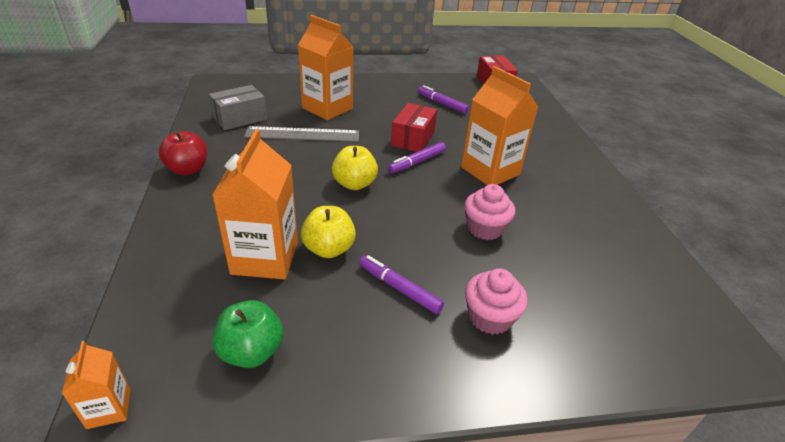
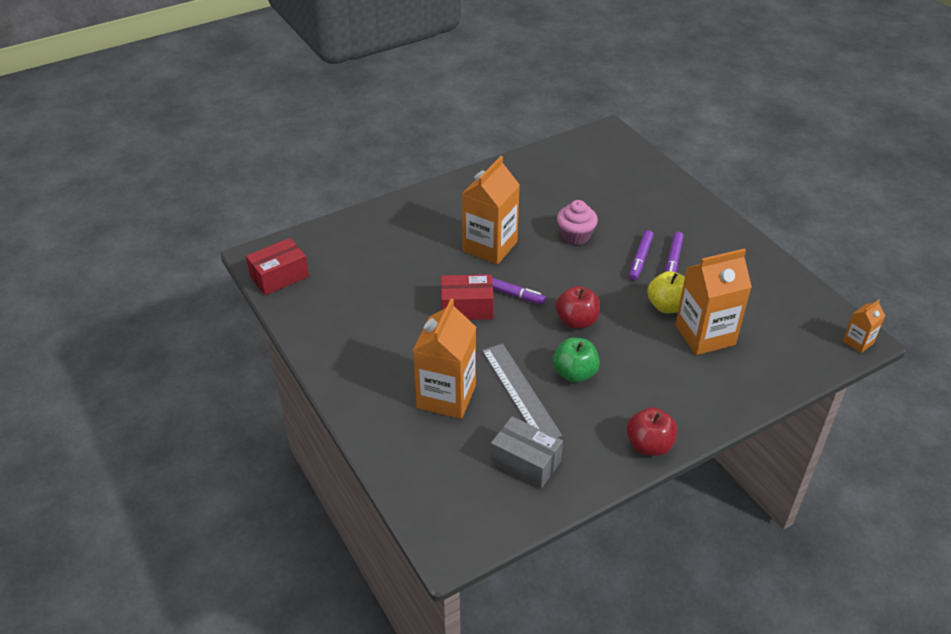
camera: 110 degrees left, 5 degrees up
green apple [213,300,284,368] -> green apple moved to [553,337,600,383]
yellow apple [332,146,378,190] -> red apple [556,286,600,329]
purple marker [418,85,469,114] -> purple marker moved to [629,230,654,281]
pink cupcake [465,269,528,335] -> none

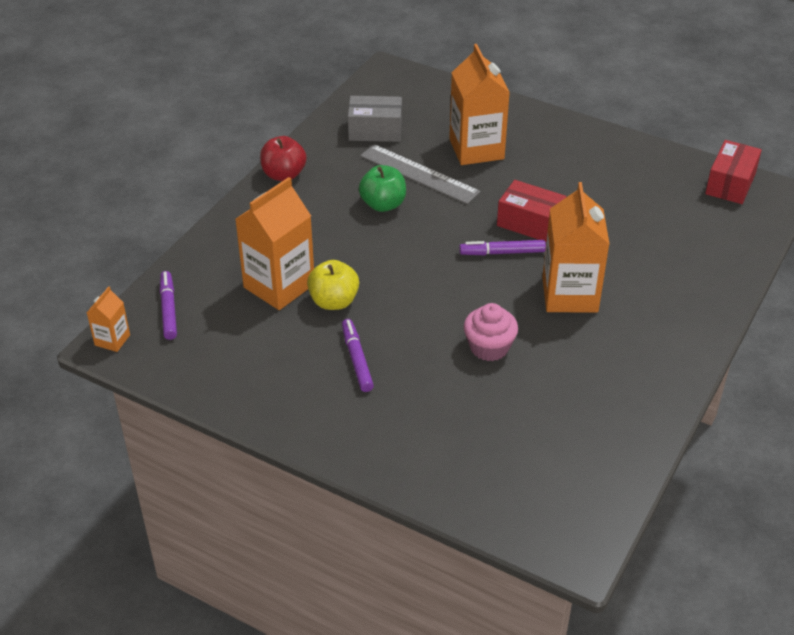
camera: 150 degrees right, 0 degrees up
red box [441,274,494,320] -> red box turned 60 degrees clockwise [497,180,566,242]
red apple [556,286,600,329] -> none
purple marker [629,230,654,281] -> purple marker moved to [160,271,177,340]

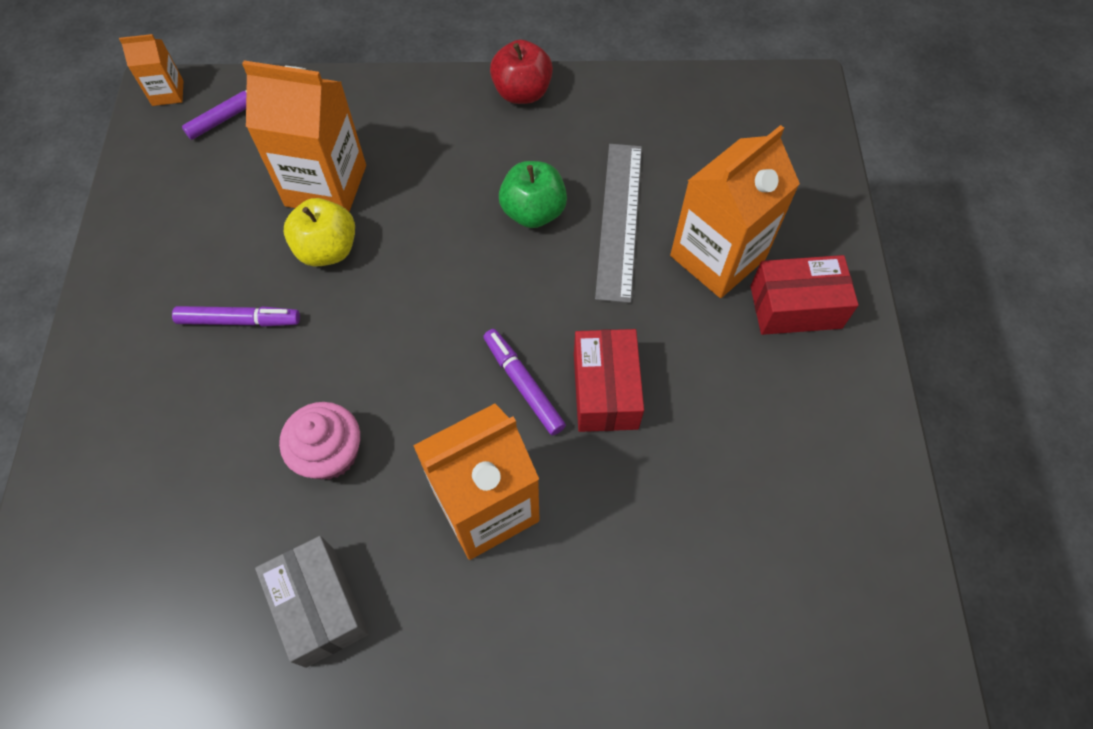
camera: 60 degrees right, 20 degrees up
purple marker [342,319,374,392] -> purple marker turned 45 degrees clockwise [172,306,300,327]
grey box [348,96,402,142] -> grey box moved to [255,536,369,668]
red box [705,140,762,204] -> red box moved to [750,255,859,335]

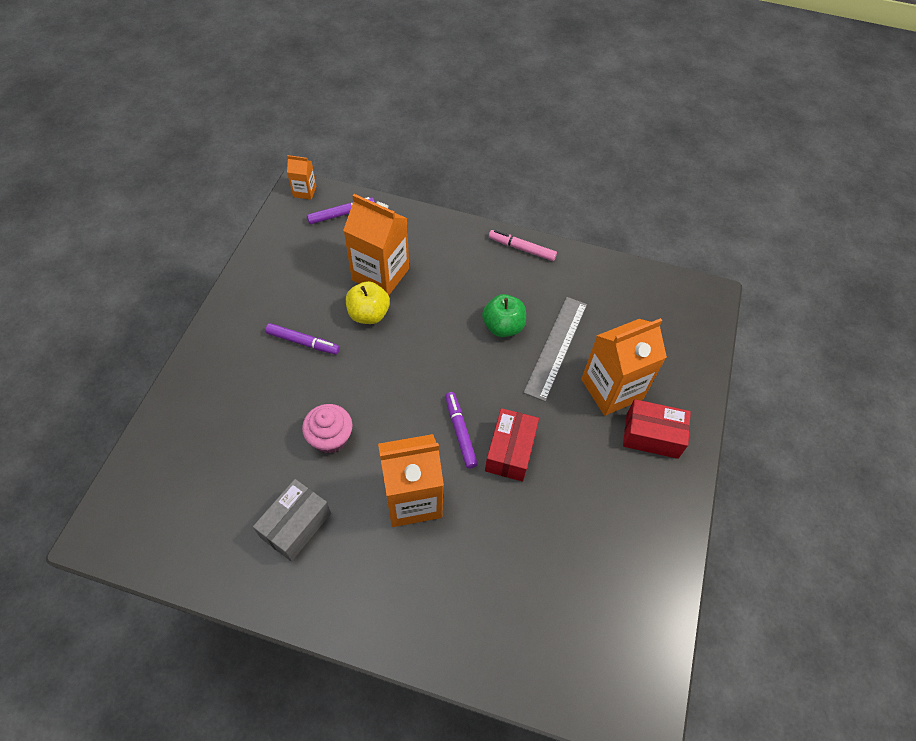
camera: 15 degrees right, 5 degrees down
grey box [255,536,369,668] -> grey box turned 45 degrees clockwise [253,479,331,561]
red apple [490,40,553,104] -> pink marker [489,230,557,261]

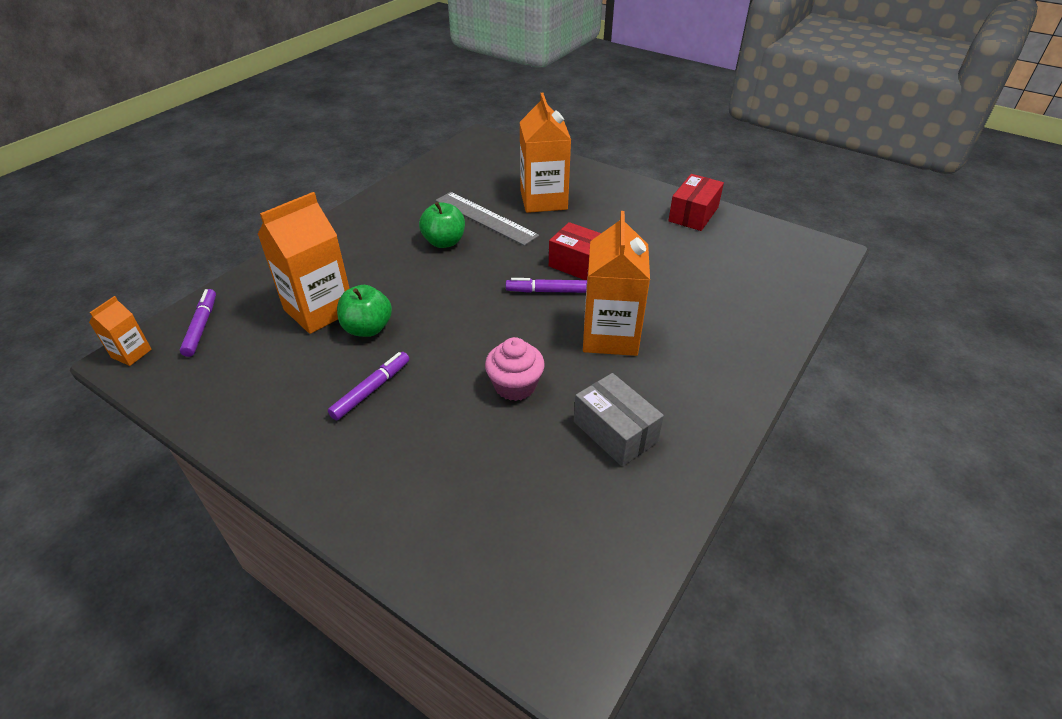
camera: 70 degrees left, 15 degrees down
yellow apple [346,281,390,324] -> green apple [337,285,392,337]
pink marker [489,230,557,261] -> none
red box [623,399,691,459] -> red box moved to [668,174,724,231]

